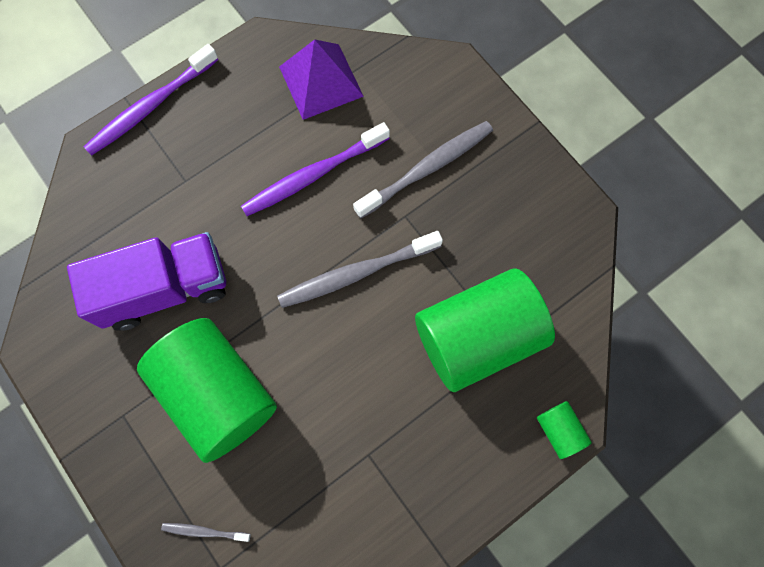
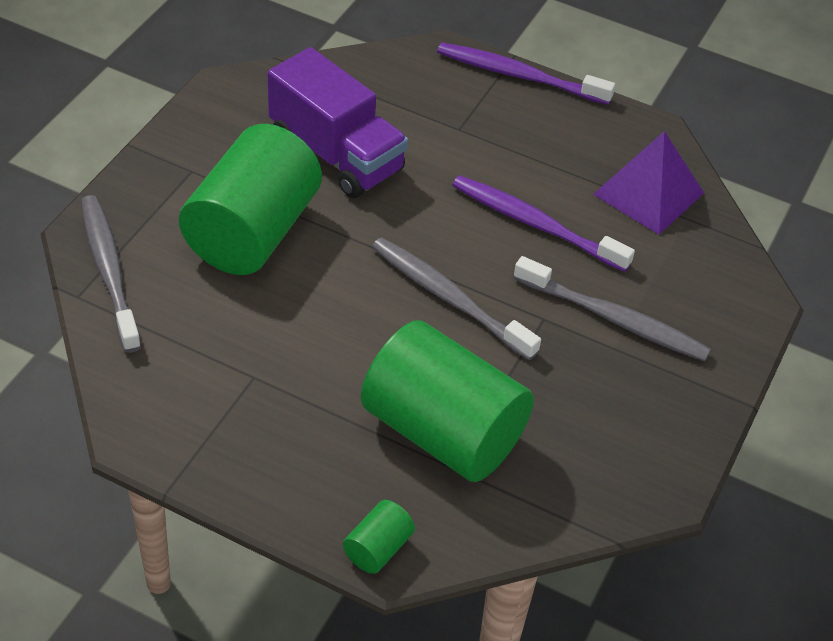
camera: 60 degrees right, 25 degrees down
grey toothbrush [161,523,251,542] -> grey toothbrush [81,195,141,353], size x2.12

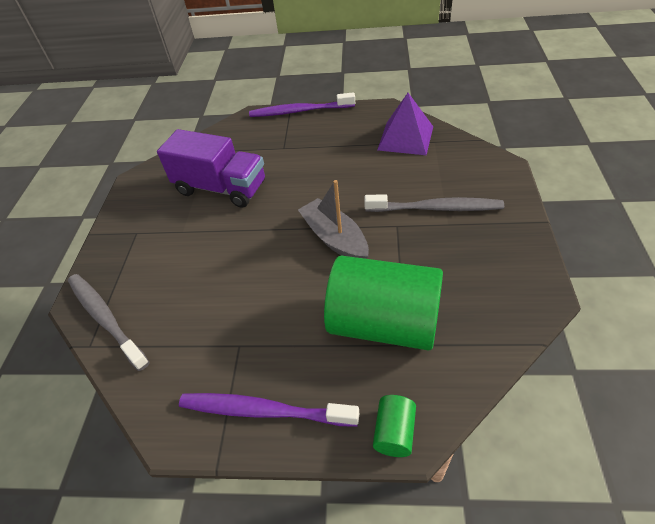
camera: 15 degrees left, 0 degrees up
green cylinder [179,124,322,275] -> none
grey toothbrush [372,237,541,360] -> grey boat [298,180,369,259]
purple toothbrush [452,175,635,272] -> purple toothbrush moved to [179,393,359,427]

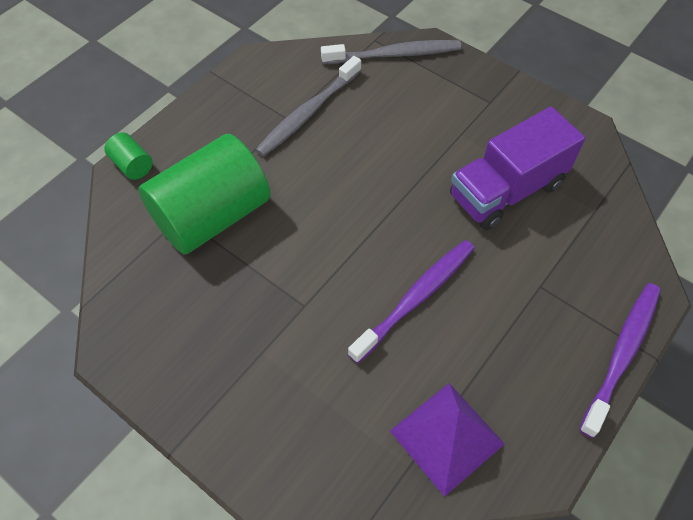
camera: 120 degrees right, 10 degrees up
purple toothbrush [179,393,359,427] -> purple toothbrush moved to [348,240,474,364]
grey boat [298,180,369,259] -> none
grey toothbrush [364,194,504,212] -> grey toothbrush moved to [255,56,362,157]

